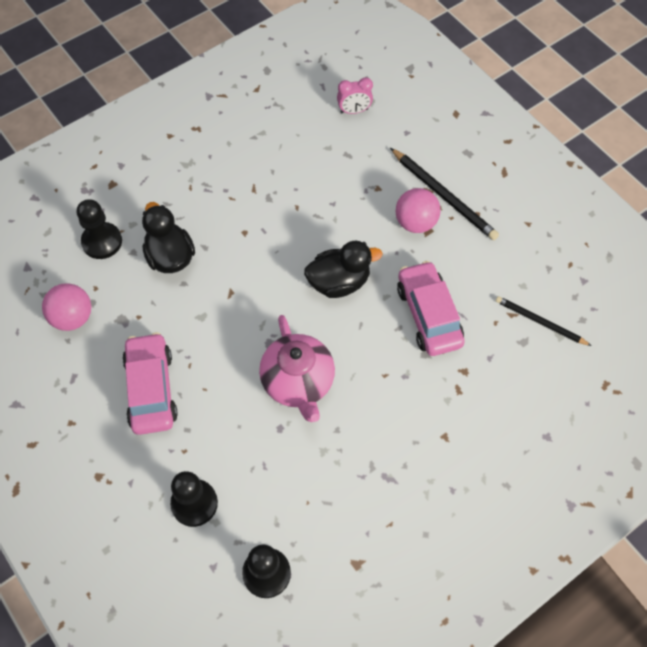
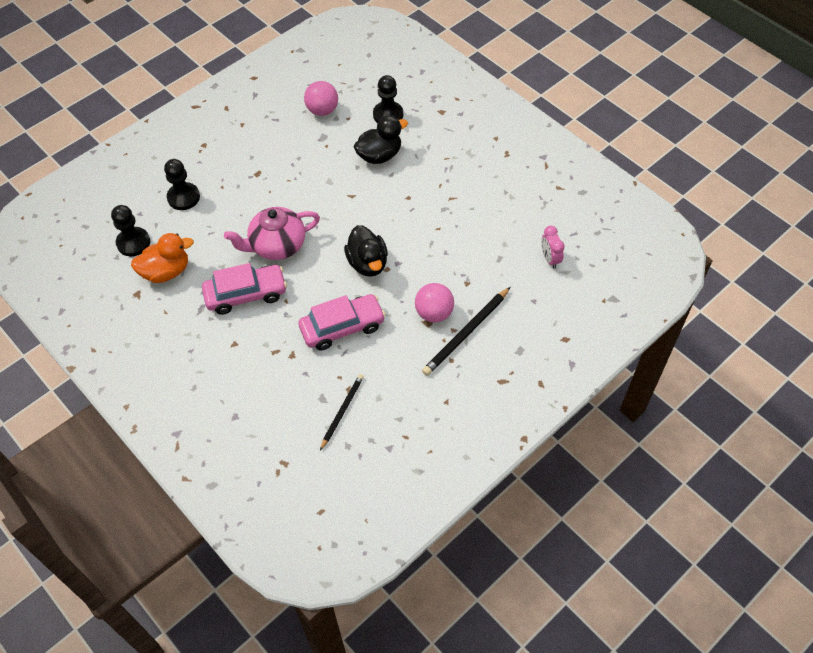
camera: 85 degrees right, 5 degrees down
pink car [122,332,178,435] -> pink car moved to [202,263,287,315]
none -> orange duck [131,233,194,283]

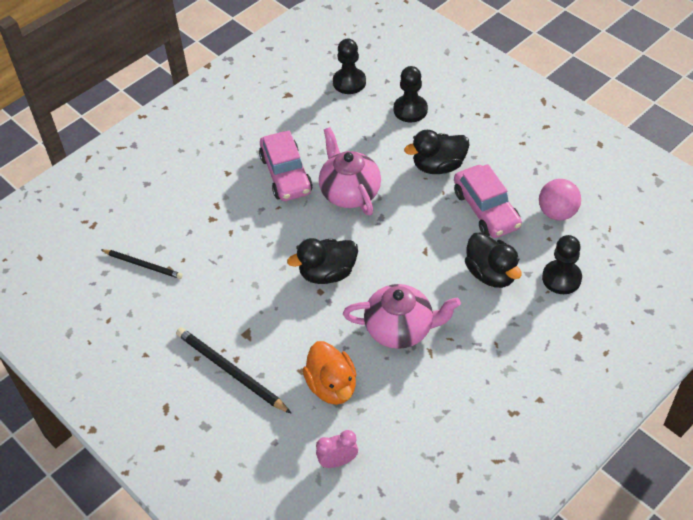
camera: 90 degrees right, 5 degrees down
orange duck [131,233,194,283] -> orange duck moved to [303,341,356,405]
pink car [298,294,386,350] -> pink car moved to [454,164,522,238]
pink ball [415,283,454,322] -> none
none -> pink teapot [343,284,461,349]
none -> black duck [404,130,469,174]

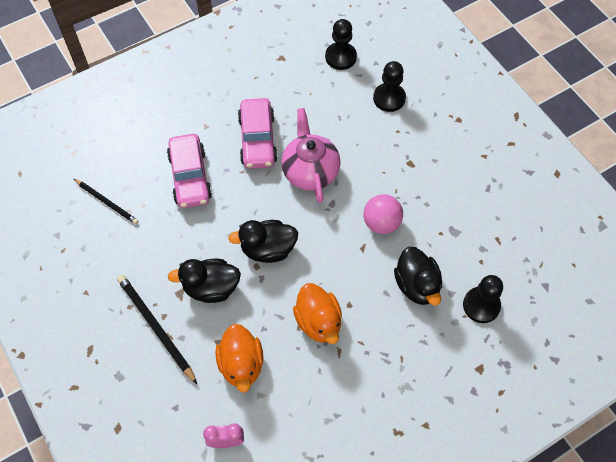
camera: 10 degrees right, 10 degrees up
pink teapot [343,284,461,349] -> orange duck [293,283,342,344]
black duck [404,130,469,174] -> black duck moved to [168,259,241,303]
pink car [454,164,522,238] -> pink car moved to [167,134,212,208]
pink ball [539,179,581,221] -> pink ball moved to [364,194,403,234]

